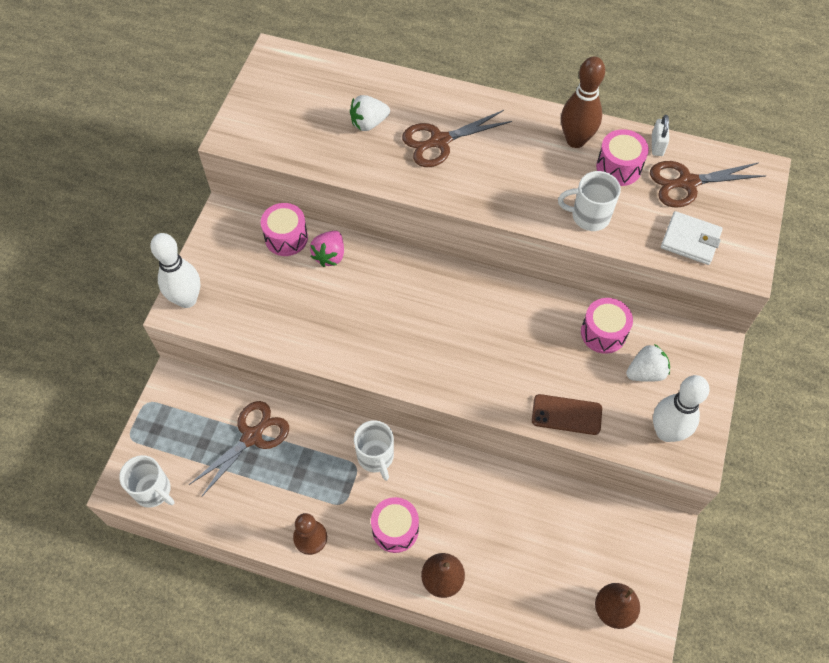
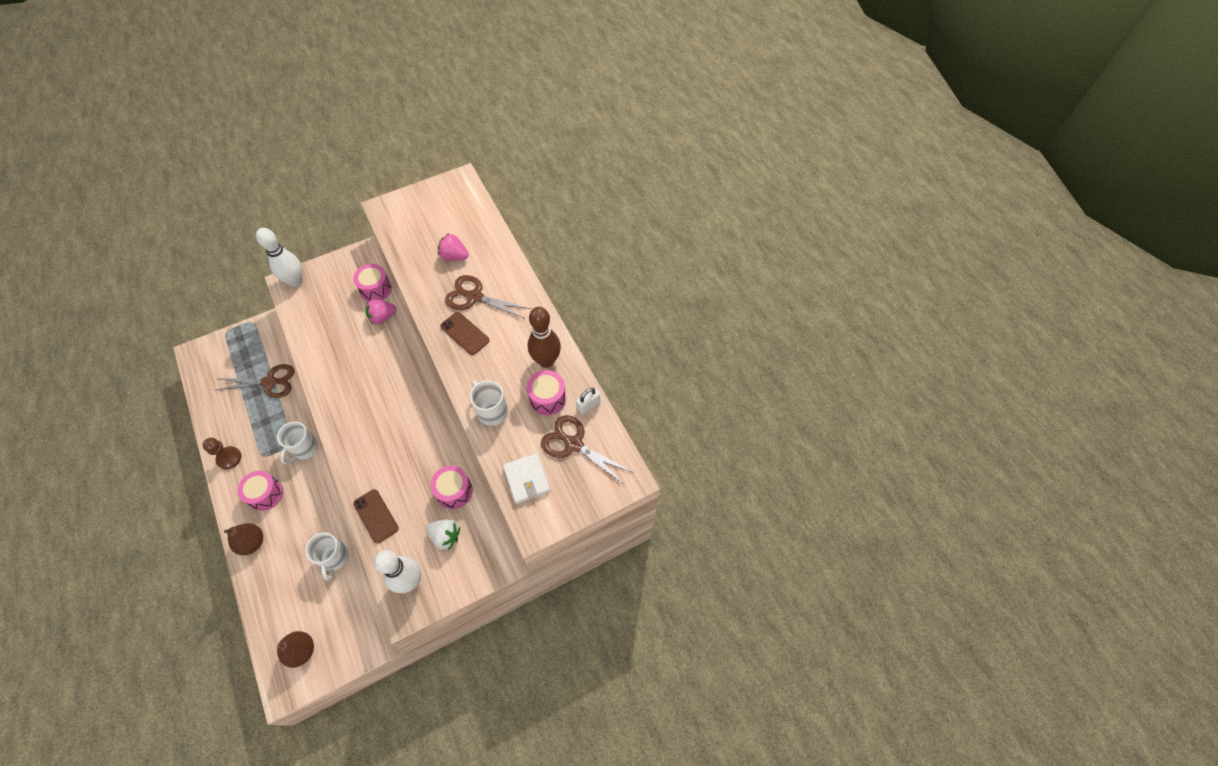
camera: 45 degrees right, 0 degrees up
white mug [119,455,174,508] -> white mug moved to [305,532,349,581]
white strawberry [350,95,390,131] -> pink strawberry [438,233,469,260]
none -> brown phone [440,312,489,355]

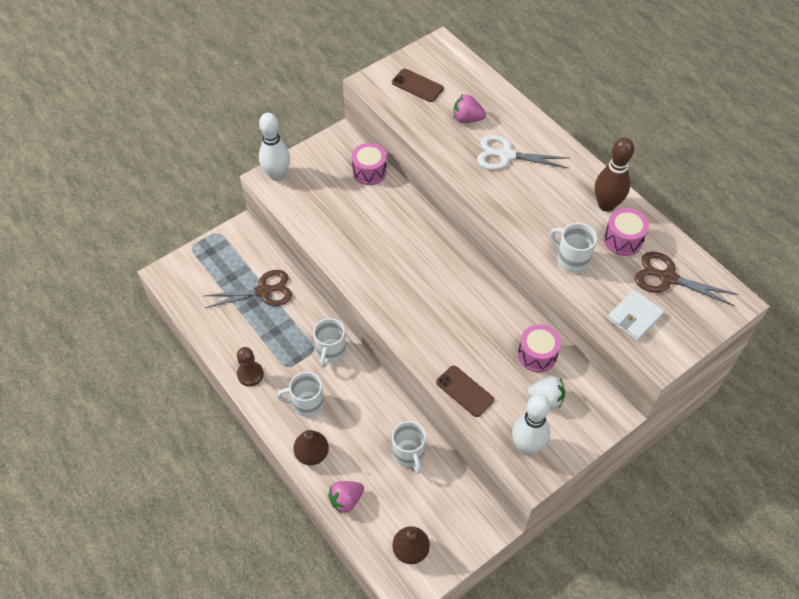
camera: 10 degrees left, 5 degrees down
pink drum [238,471,283,511] -> white mug [277,372,324,417]
pink strawberry [365,299,397,325] -> pink strawberry moved to [328,481,364,514]
brown phone [440,312,489,355] -> brown phone moved to [392,69,444,102]
brown scissors [445,275,531,319] -> white scissors [477,135,569,170]
white wallet [503,453,551,504] -> white wallet turned 75 degrees clockwise [607,290,664,341]
white padlock [576,388,600,415] -> none

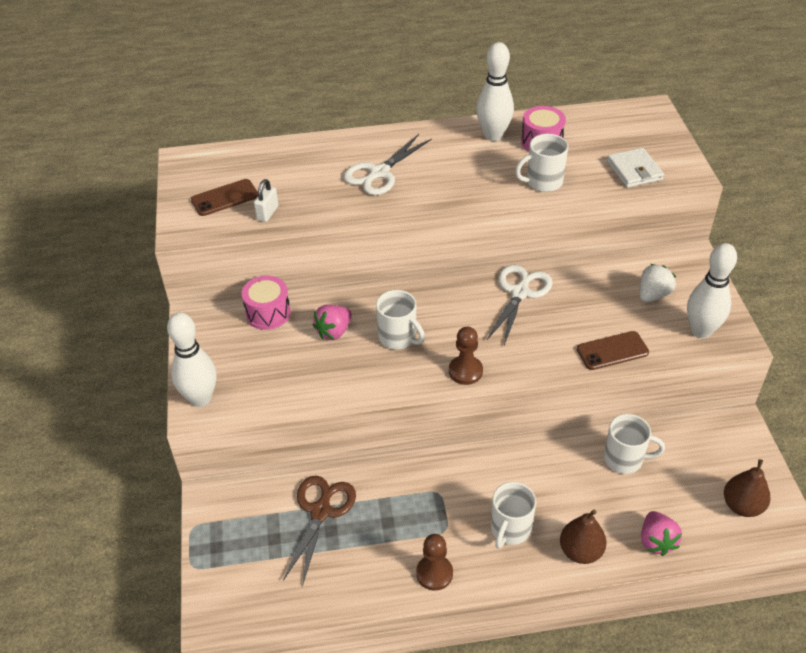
camera: 60 degrees left, 10 degrees down
white mug [313,318,346,368] -> white mug moved to [376,290,425,350]
pink strawberry [454,94,486,123] -> pink strawberry moved to [313,305,352,340]
pink drum [518,324,561,372] -> none
brown bowling pin [595,137,634,212] -> white bowling pin [476,42,514,141]
brown scissors [635,252,738,306] -> none
none -> white padlock [254,179,279,222]
none -> brown pawn [449,327,483,385]
none -> white scissors [486,265,553,345]

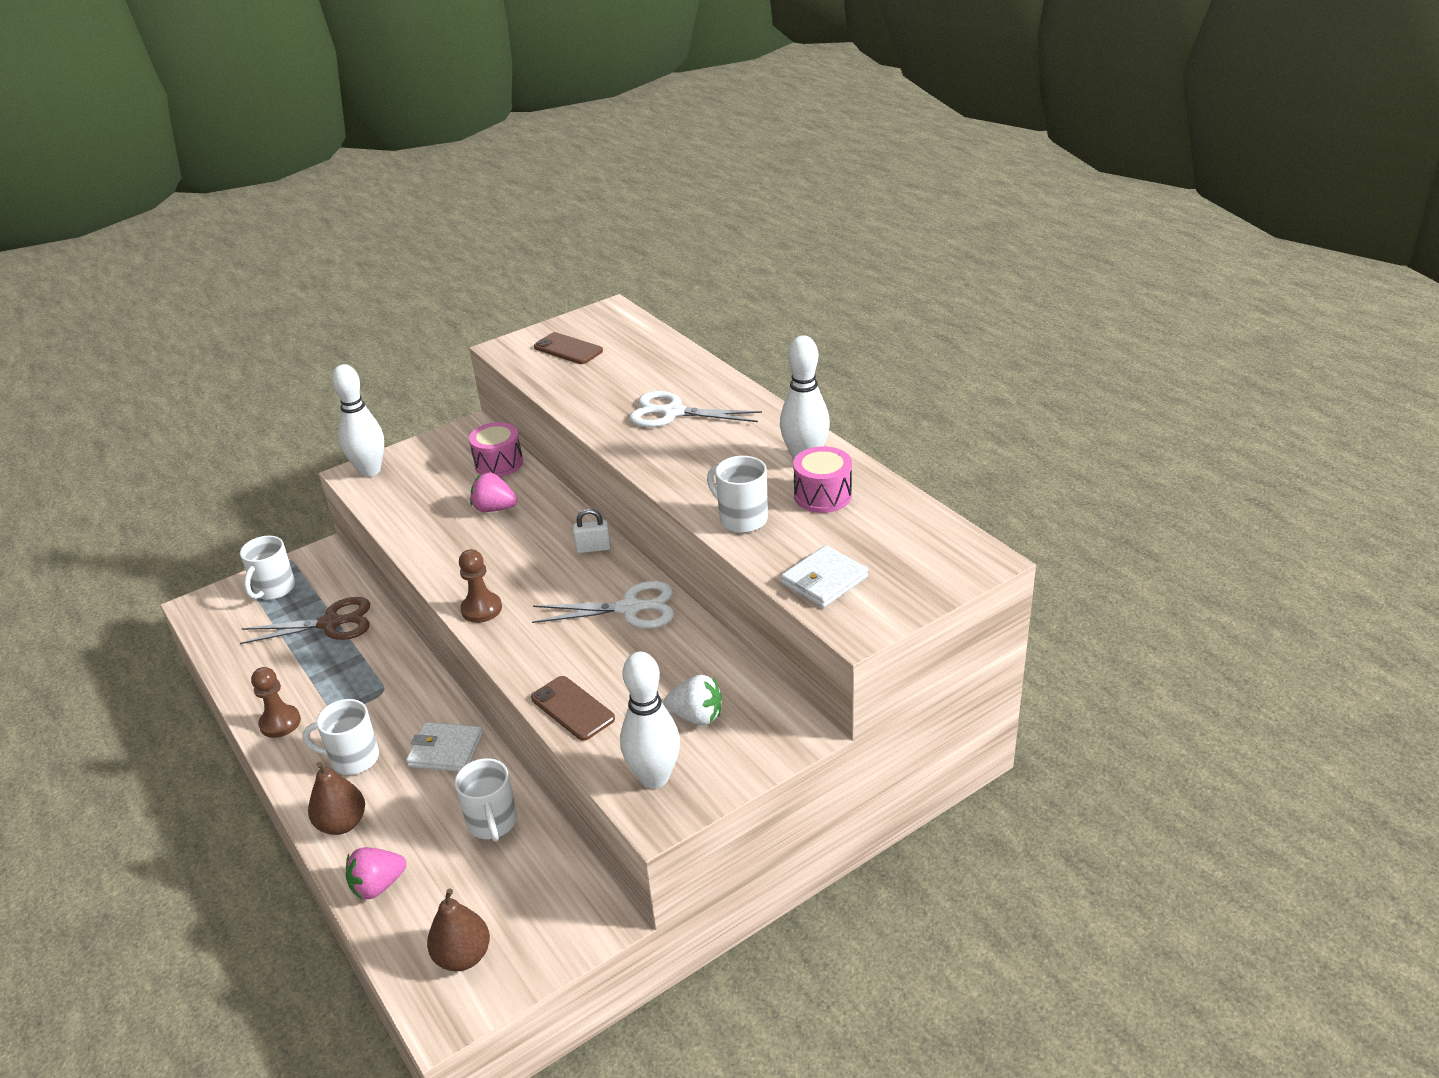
camera: 65 degrees right, 10 degrees down
white padlock [254,179,279,222] -> white padlock moved to [573,509,611,553]
white mug [376,290,425,350] -> white mug moved to [240,536,295,600]
none -> white wallet [406,722,483,772]

